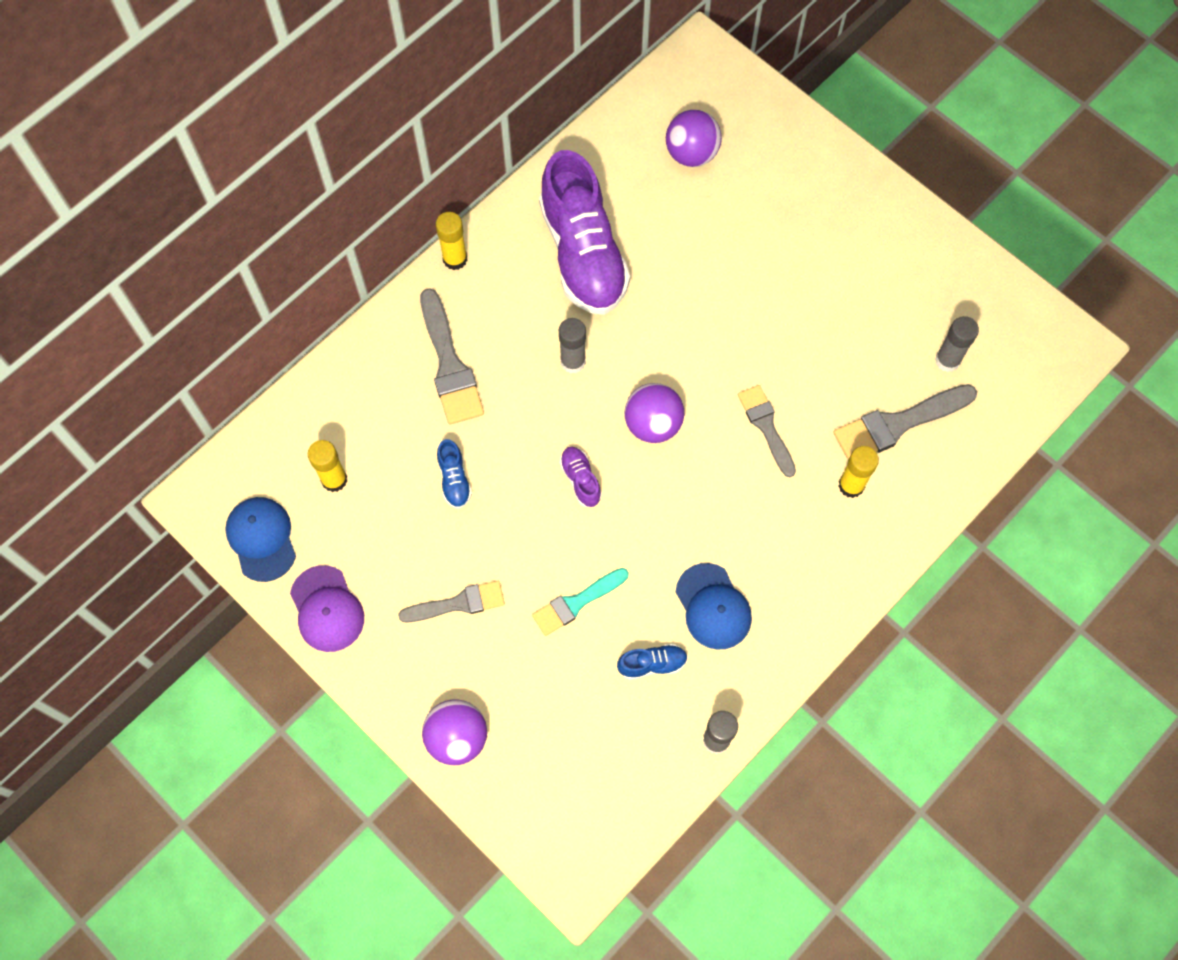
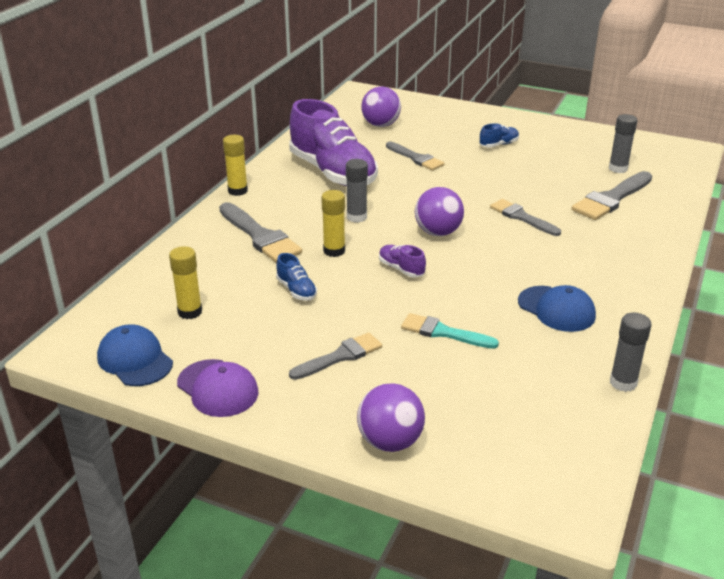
camera: 20 degrees left, 35 degrees down
turquoise brush [532,568,629,636] -> turquoise brush turned 75 degrees clockwise [401,313,499,349]
blue shoe [617,644,688,680] -> blue shoe moved to [479,123,519,148]
yellow glue stick [838,446,879,498] -> yellow glue stick moved to [321,190,345,257]
none -> grey brush [386,142,444,171]

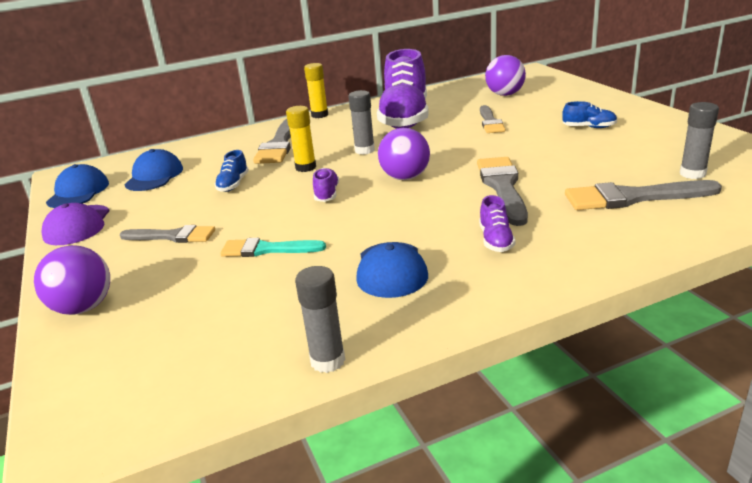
camera: 45 degrees right, 5 degrees down
yellow glue stick [169,246,202,319] -> blue cap [124,149,183,191]
turquoise brush [401,313,499,349] -> turquoise brush turned 60 degrees counterclockwise [220,238,326,257]
grey brush [490,199,561,236] -> grey brush [477,157,528,226], size x1.51
none -> purple shoe [479,195,516,252]

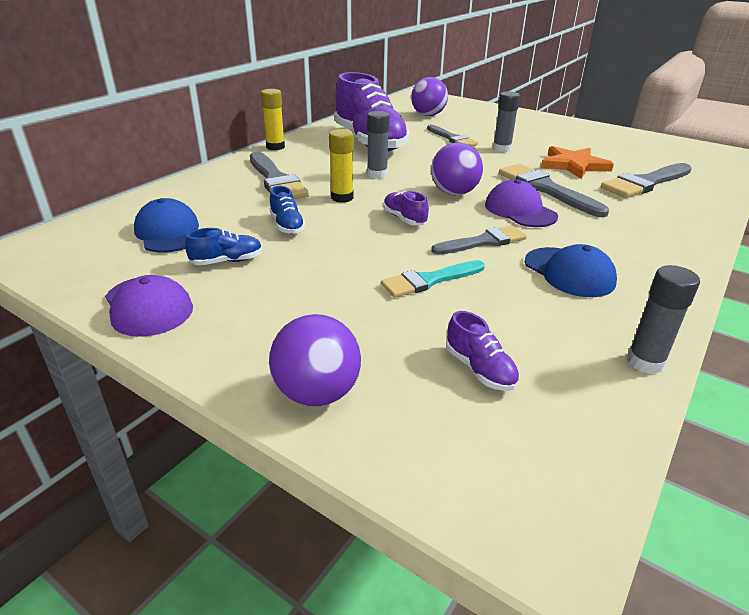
camera: 35 degrees left, 5 degrees up
blue cap [46,164,109,208] -> none
grey brush [120,225,215,243] -> grey brush moved to [431,226,527,255]
purple shoe [479,195,516,252] -> purple shoe moved to [446,311,519,391]
blue shoe [562,101,617,128] -> blue shoe moved to [185,228,262,265]
grey glue stick [680,102,719,179] -> grey glue stick moved to [493,91,520,152]
none -> purple cap [485,179,558,227]
none -> orange star [541,146,614,179]

